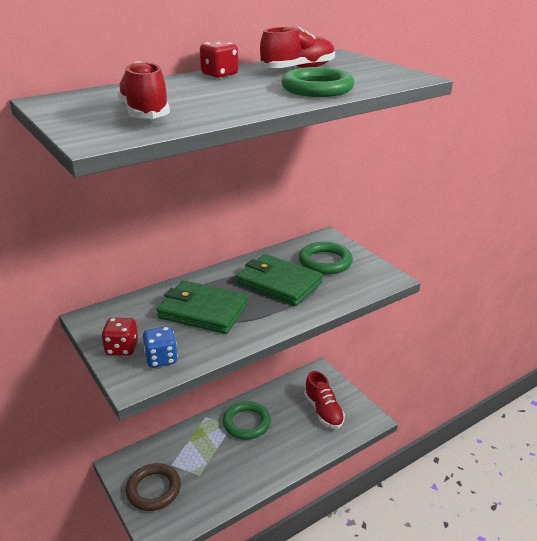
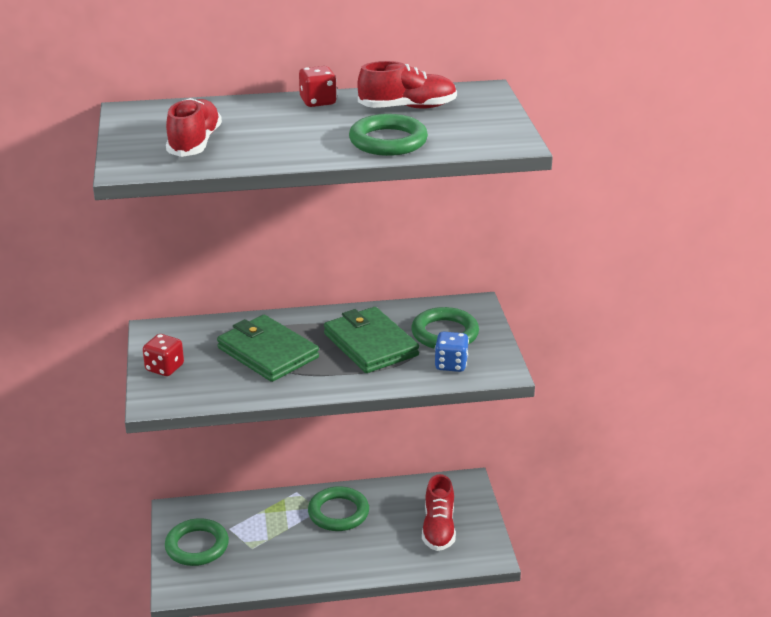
camera: 25 degrees right, 0 degrees up
brown ring [126,463,181,511] -> green ring [165,518,229,566]
blue dice [143,326,178,368] -> blue dice moved to [435,331,469,372]

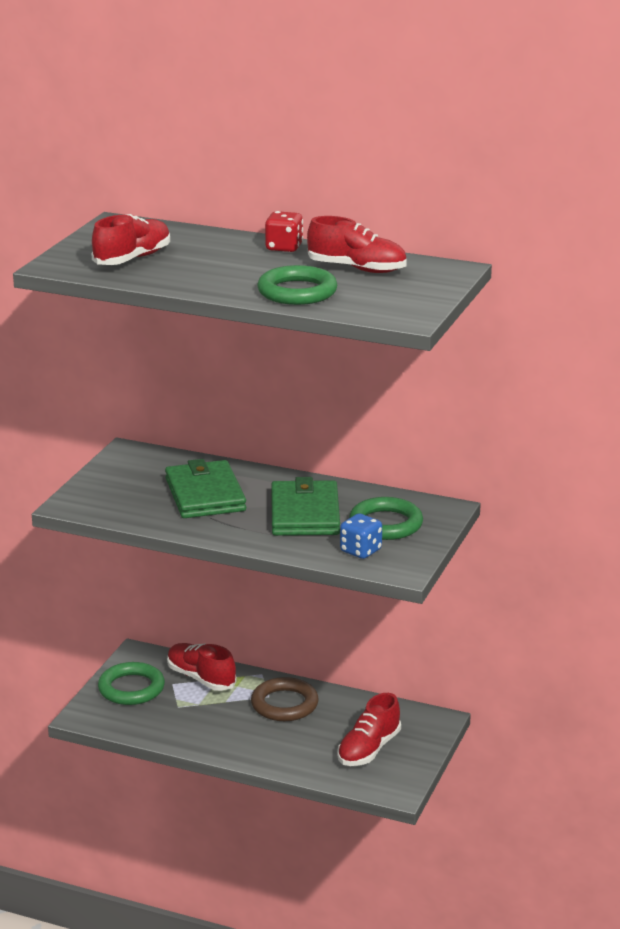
camera: 30 degrees right, 5 degrees down
red dice [143,334,184,376] -> none
green ring [308,486,369,531] -> brown ring [251,677,319,721]
none -> red shoe [167,643,237,691]

